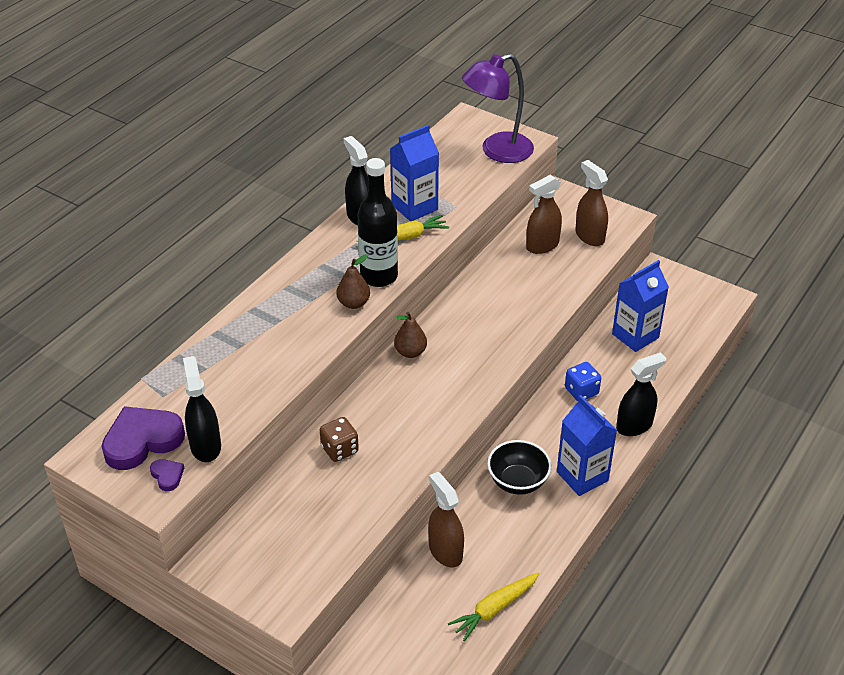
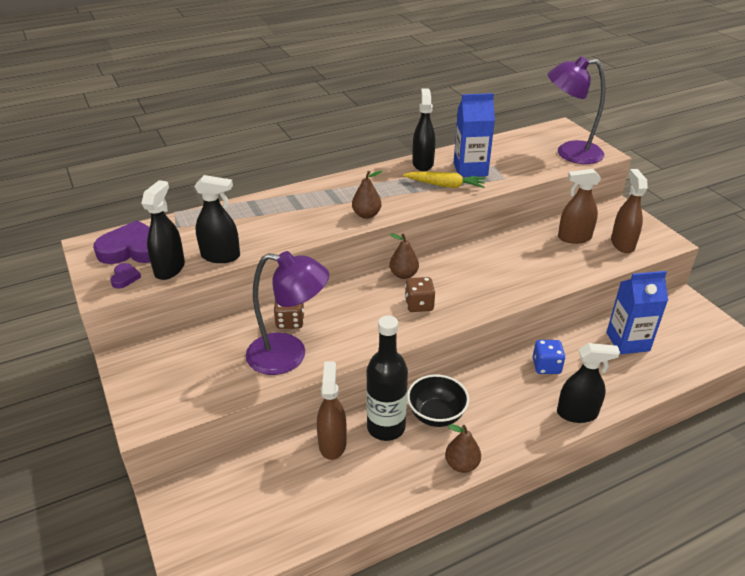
camera: 30 degrees right, 5 degrees down
black bottle [357,158,398,287] -> black bottle moved to [366,315,408,441]
yellow carrot [448,572,539,641] -> none
blue carton [557,395,617,496] -> none
none -> black spray bottle [194,175,240,263]
none -> purple lamp [246,251,329,375]
none -> brown dice [405,277,435,312]
none -> brown pear [445,424,481,473]

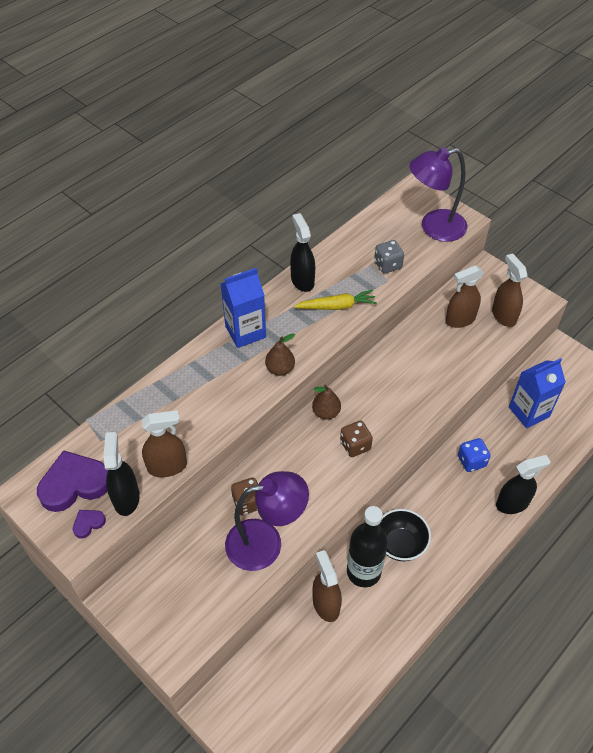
camera: 20 degrees left, 15 degrees up
purple heart [110,263,141,289] -> purple heart turned 105 degrees counterclockwise [73,510,106,539]
black spray bottle [194,175,240,263] -> brown spray bottle [141,410,187,477]
brown pear [445,424,481,473] -> none
blue carton [454,93,495,177] -> blue carton moved to [220,268,266,348]
none -> grey dice [374,240,404,273]

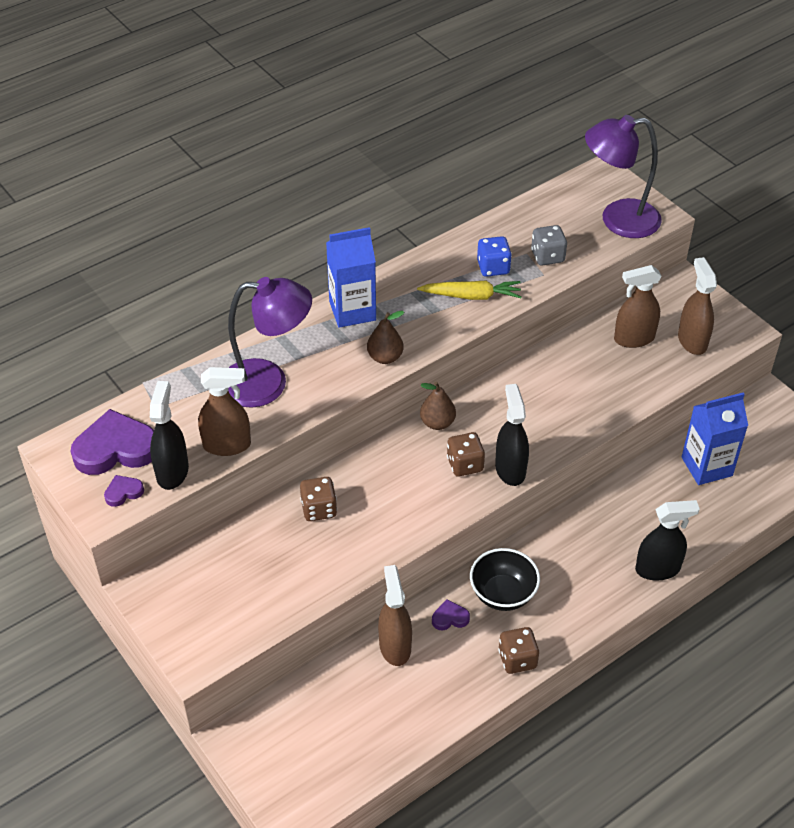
camera: 10 degrees right, 5 degrees down
purple lamp [225,471,309,571] -> purple lamp moved to [228,277,312,408]
black spray bottle [290,213,315,292] -> black spray bottle moved to [495,384,529,486]
black bottle [347,506,388,587] -> purple heart [432,599,470,630]
blue dice [458,438,491,472] -> blue dice moved to [477,236,512,277]
none -> brown dice [498,627,539,674]

